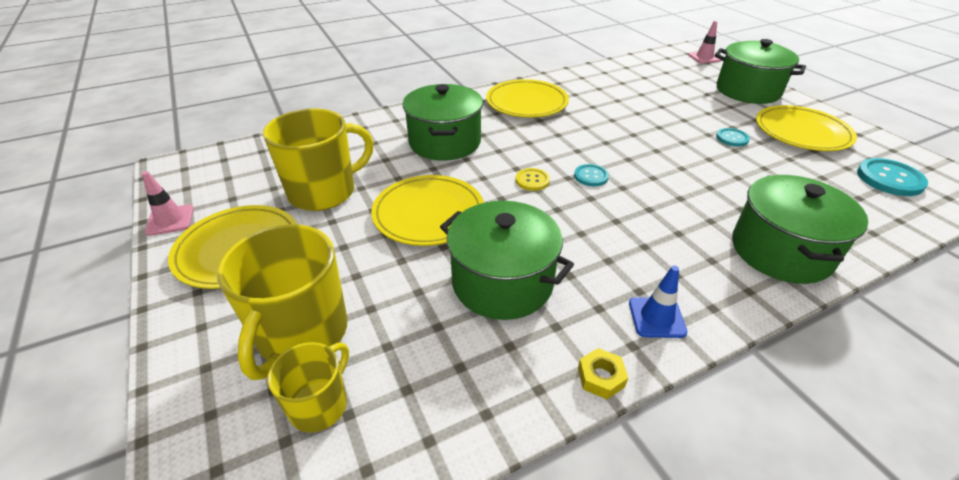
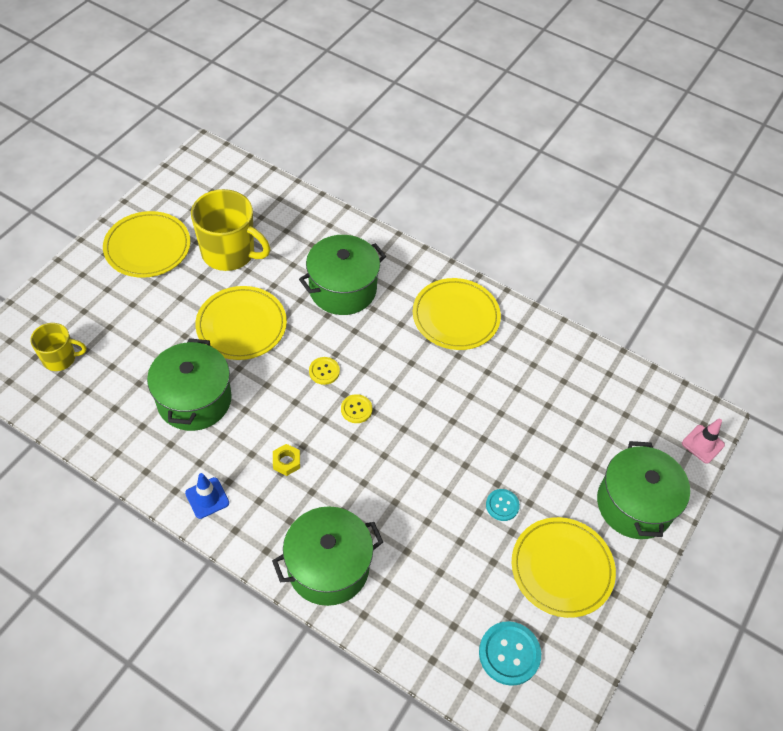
camera: 55 degrees right, 15 degrees up
pink traffic cone [142,171,194,236] -> none
yellow mug [217,224,347,380] -> none
turquoise button [574,164,609,186] -> yellow button [341,394,372,423]
yellow nut [578,348,628,399] -> yellow nut moved to [273,444,300,476]

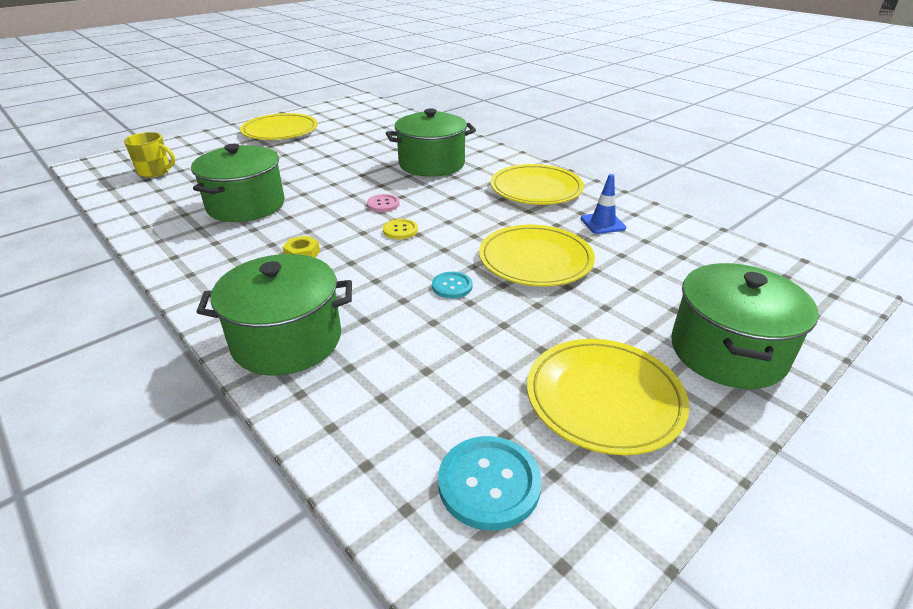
camera: 20 degrees right, 20 degrees down
blue traffic cone [185,473,229,519] -> blue traffic cone moved to [581,174,626,234]
yellow mug [191,189,270,271] -> none
yellow plate [195,286,287,360] -> yellow plate moved to [479,225,595,286]
yellow button [309,357,340,385] -> pink button [367,194,400,212]
turquoise button [486,489,520,521] -> turquoise button moved to [432,272,473,299]
pink traffic cone [682,419,725,464] -> none

